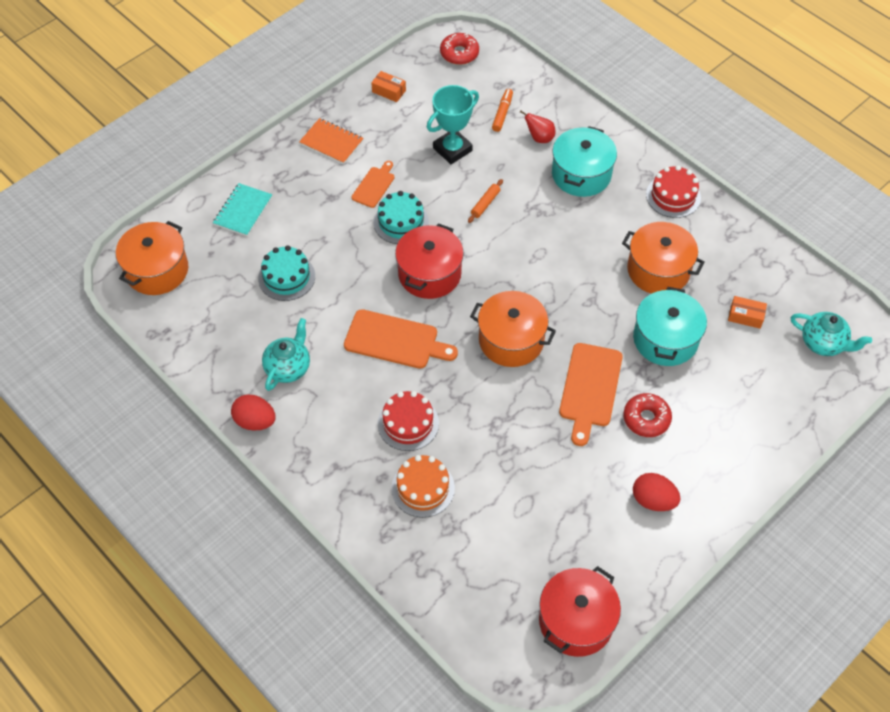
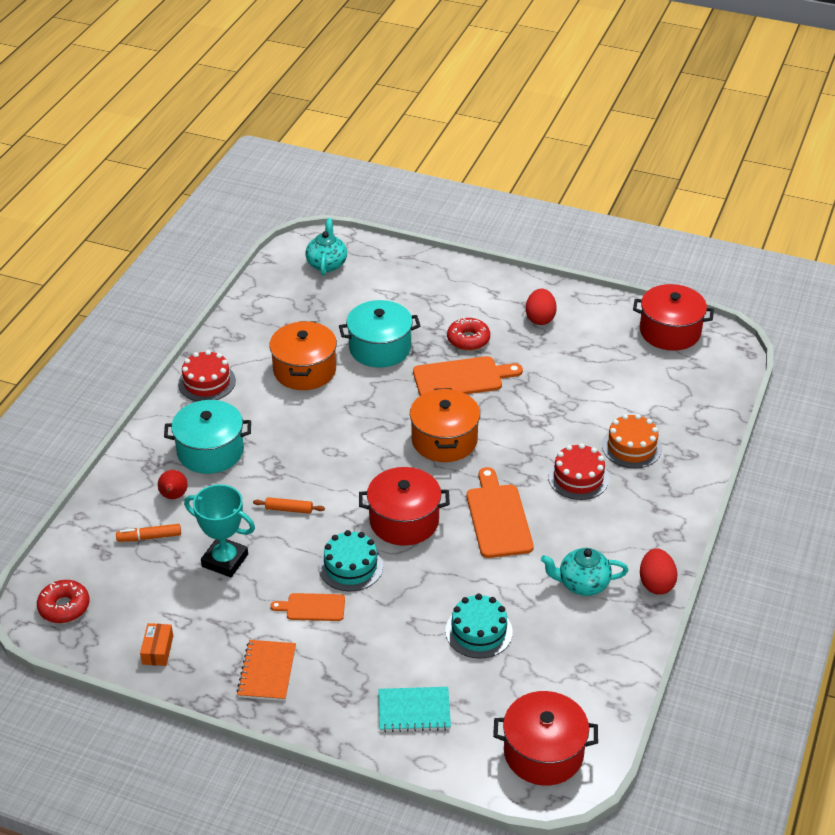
camera: 115 degrees left, 15 degrees down
orange pot [116,221,188,295] -> red pot [493,691,598,786]
orange box [728,296,767,329] -> none

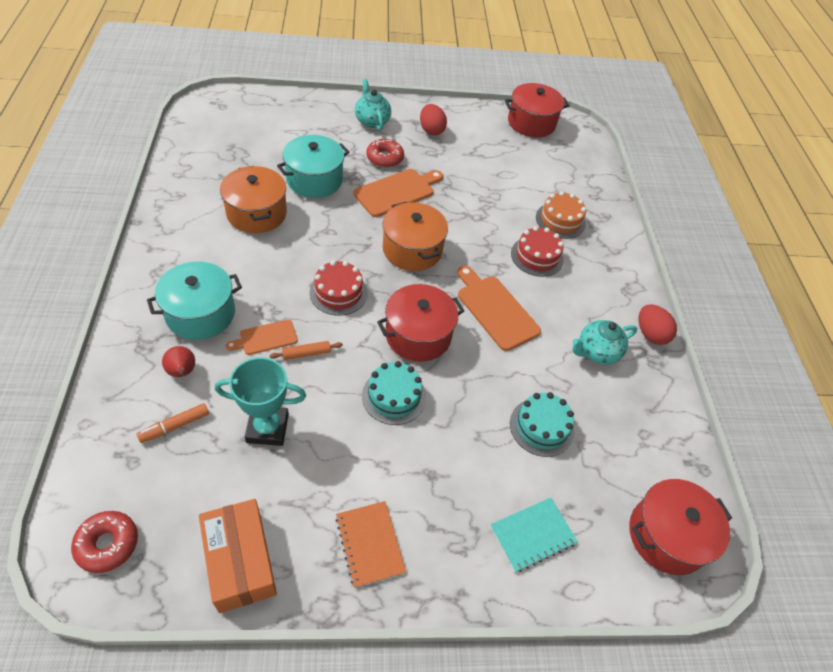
camera: 30 degrees left, 10 degrees up
orange box [140,623,173,666] -> orange box [199,499,277,613], size x1.99
red cake [178,350,236,401] -> red cake moved to [309,260,368,316]
orange cutting board [270,593,345,621] -> orange cutting board moved to [226,319,298,355]
turquoise teapot [306,218,347,276] -> turquoise teapot moved to [355,79,391,130]

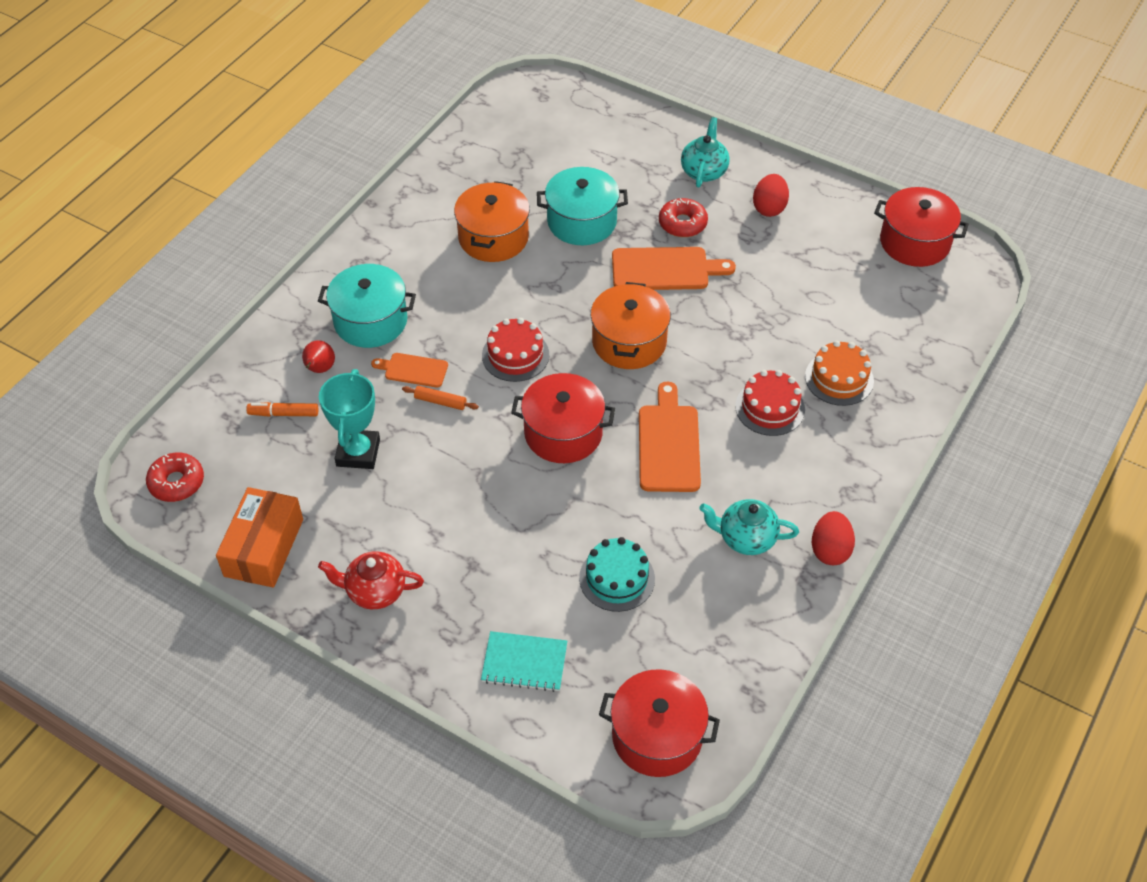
camera: 40 degrees right, 0 degrees up
turquoise trophy [215,357,306,446] -> turquoise trophy turned 60 degrees clockwise [319,369,380,469]
orange notebook [335,501,406,588] -> red teapot [318,551,424,609]
turquoise cake [362,361,426,425] -> none

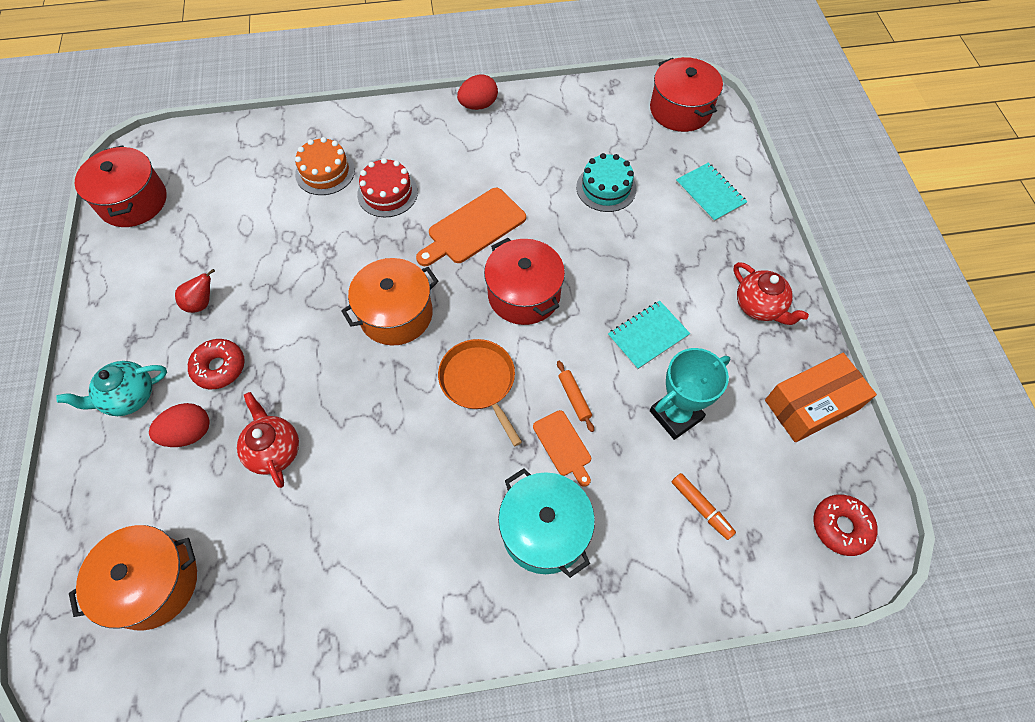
camera: 130 degrees left, 10 degrees up
red pear [302,340,335,373] -> red pear moved to [175,269,215,313]
orange pot [454,181,530,262] -> orange pot moved to [69,525,197,630]
red cake [482,318,549,382] -> orange pan [438,339,522,446]
turquoise pot [537,167,628,245] -> red teapot [237,392,299,488]
orange cutting board [612,247,736,290] -> none
turquoise teapot [699,499,799,555] -> none
red egg [753,174,789,217] -> red egg moved to [149,403,210,447]
none -> turquoise notebook [608,301,690,370]

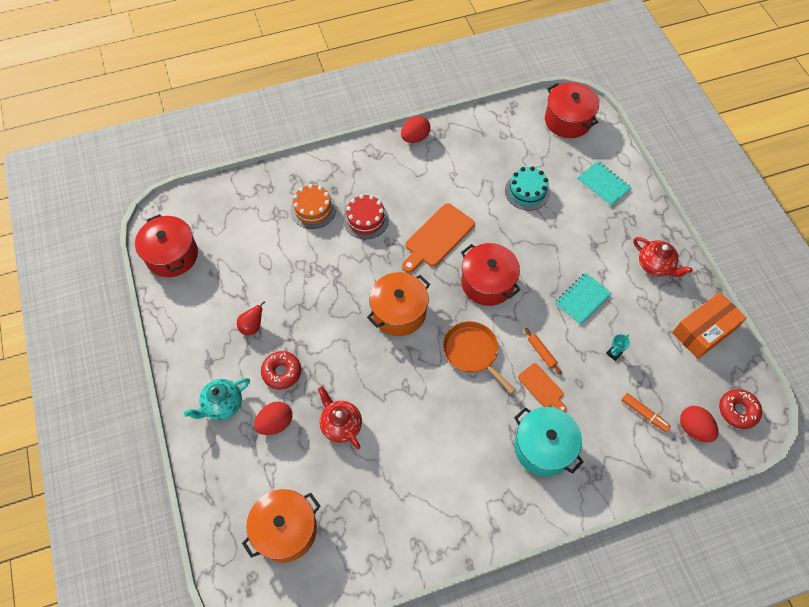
camera: 10 degrees left, 0 degrees up
turquoise trophy [650,348,730,440] -> turquoise trophy [606,334,630,361], size x0.44
none -> red egg [680,406,718,443]

